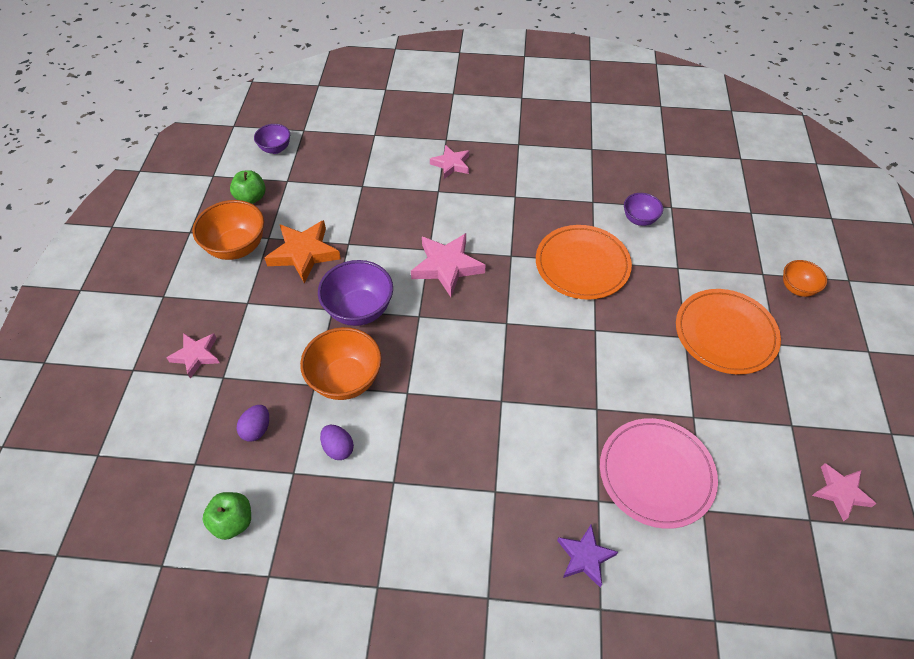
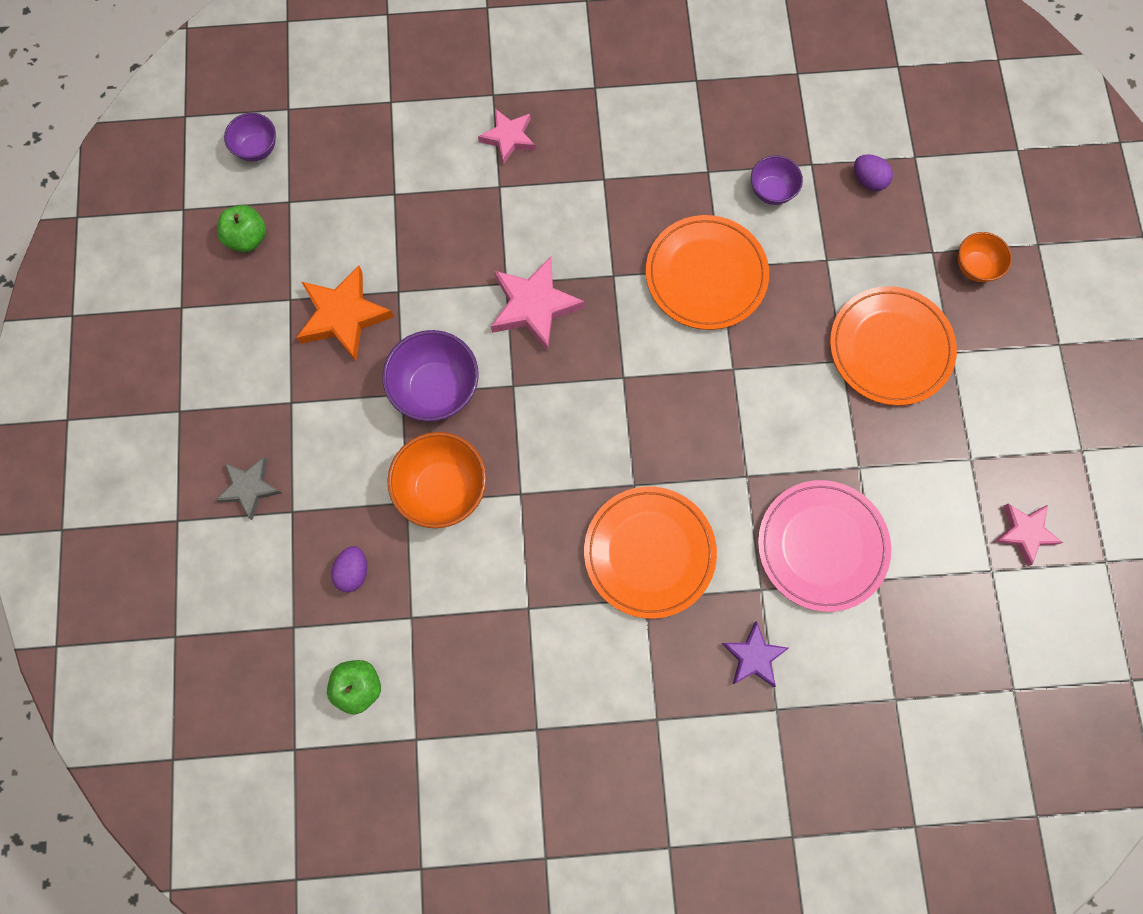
camera: 10 degrees left, 20 degrees up
pink star [166,333,220,379] -> grey star [215,457,282,520]
orange bowl [192,200,264,260] -> none
purple egg [320,425,354,460] -> purple egg moved to [854,154,893,191]
none -> orange plate [584,486,717,619]

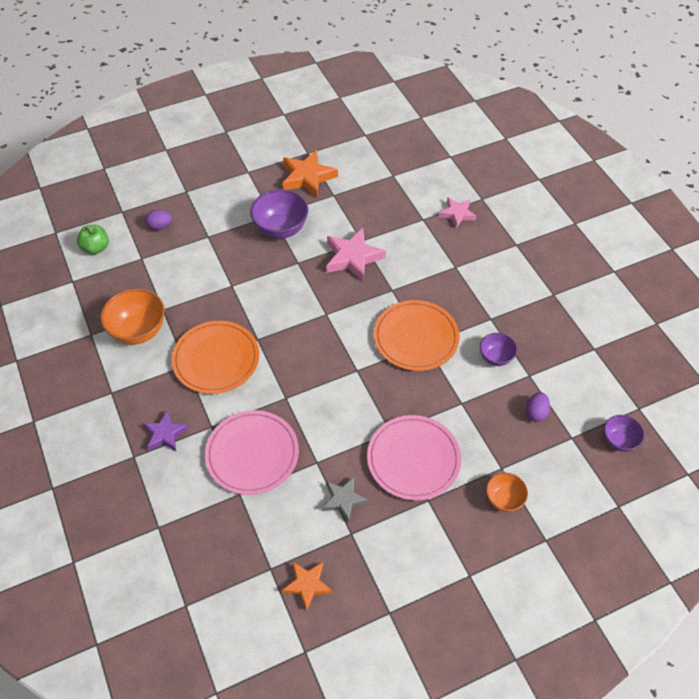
camera: 70 degrees right, 20 degrees down
grey star [215,457,282,520] -> grey star moved to [322,477,369,523]
green apple [217,205,266,252] -> none
purple bowl [224,113,276,161] -> purple bowl moved to [604,415,644,452]
orange bowl [387,432,486,528] -> orange bowl moved to [100,289,165,345]
orange plate [830,286,957,406] -> pink plate [367,415,461,501]
pink star [994,504,1063,566] -> orange star [282,562,332,611]

